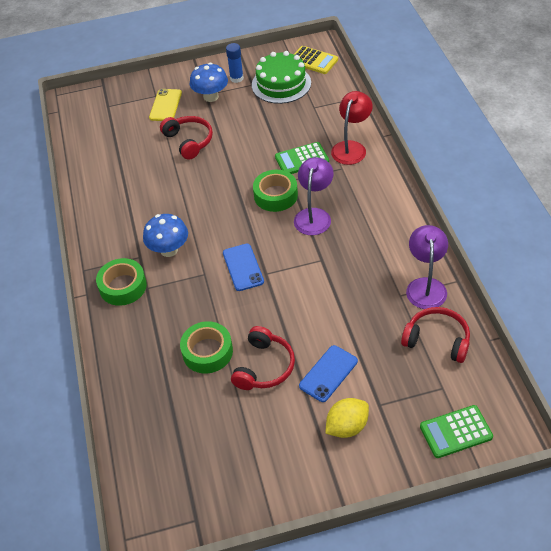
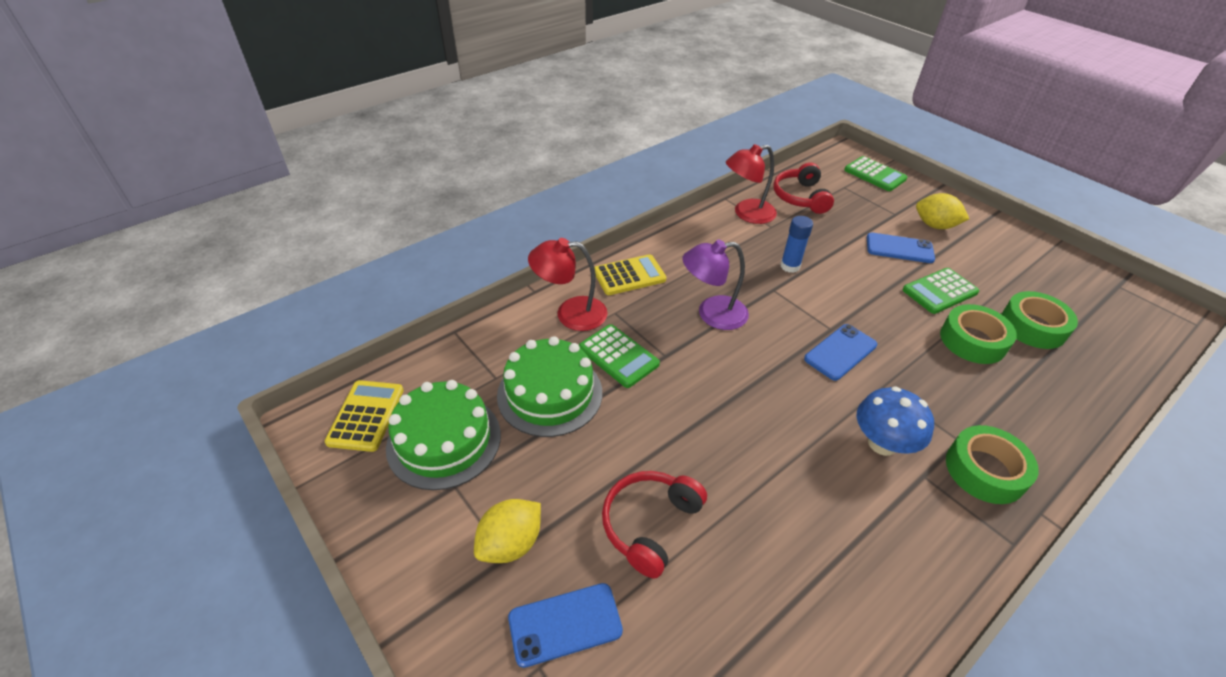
camera: 120 degrees left, 5 degrees down
yellow phone [149,89,182,121] -> blue phone [508,583,623,668]
blue mushroom [190,62,228,102] -> yellow lemon [474,499,541,563]
blue glue stick [226,43,244,83] -> blue glue stick moved to [780,216,813,273]
red headphones [231,326,295,390] -> green calculator [902,268,979,314]
green tape [253,170,298,212] -> green tape moved to [1001,291,1078,349]
purple lamp [406,225,448,309] -> red lamp [726,144,777,224]
none -> green cake [497,336,602,437]
none -> yellow calculator [594,254,666,295]

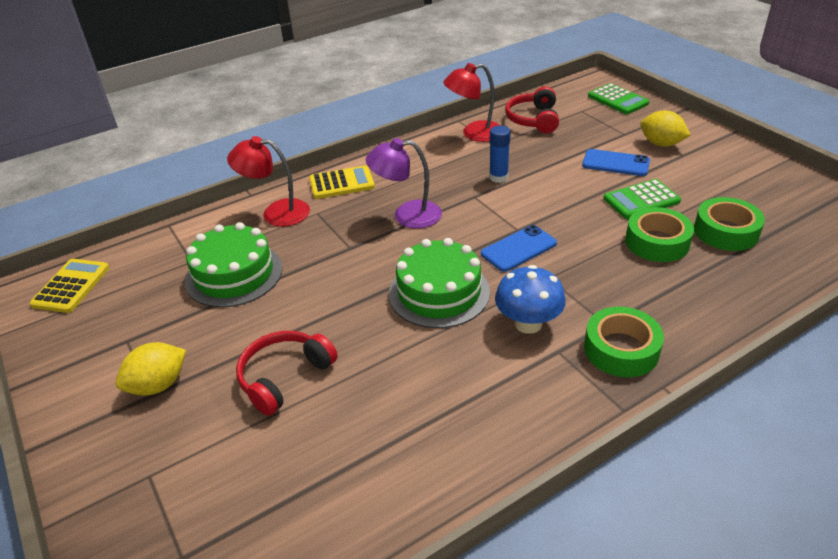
camera: 10 degrees right, 5 degrees down
green cake [386,380,501,490] -> green cake moved to [389,238,490,328]
blue phone [508,583,623,668] -> none
green calculator [579,324,660,388] -> none

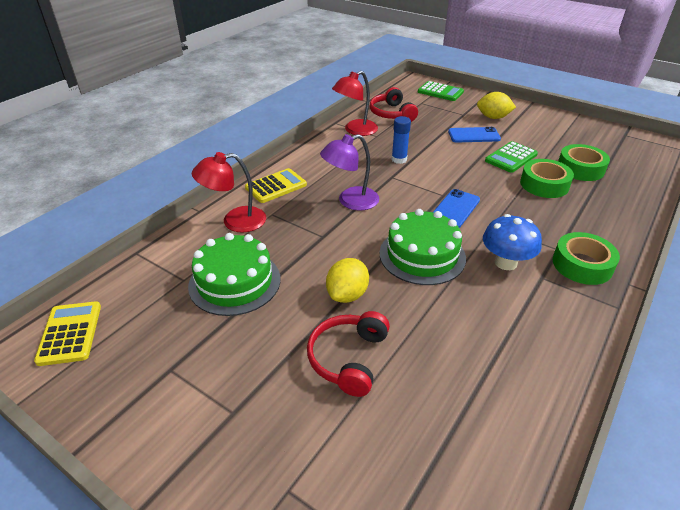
camera: 25 degrees left, 0 degrees up
yellow lemon [116,342,186,396] -> yellow lemon moved to [326,258,369,303]

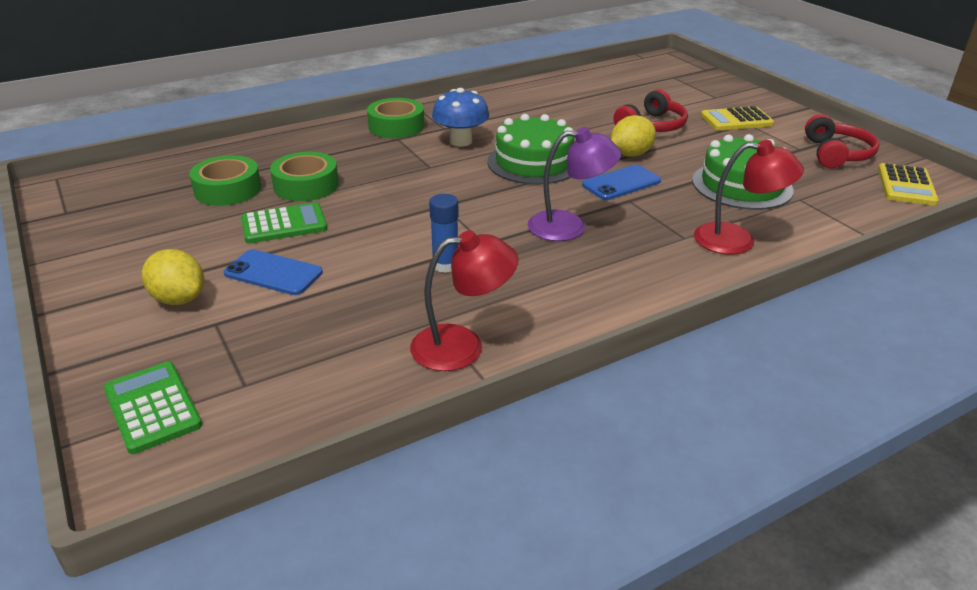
camera: 155 degrees left, 5 degrees down
yellow calculator [245,168,307,203] -> yellow calculator moved to [701,106,774,130]
red headphones [370,87,418,122] -> red headphones moved to [805,114,880,168]
blue phone [433,189,480,228] -> blue phone moved to [582,165,661,200]

